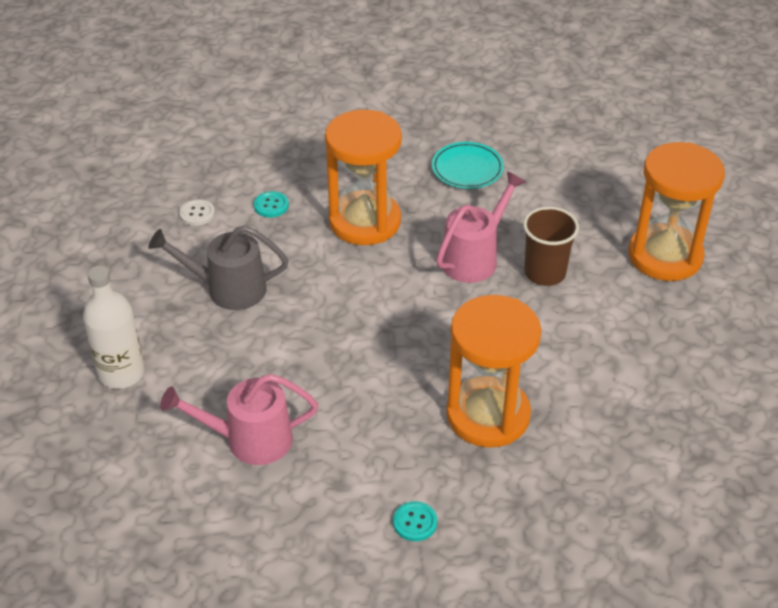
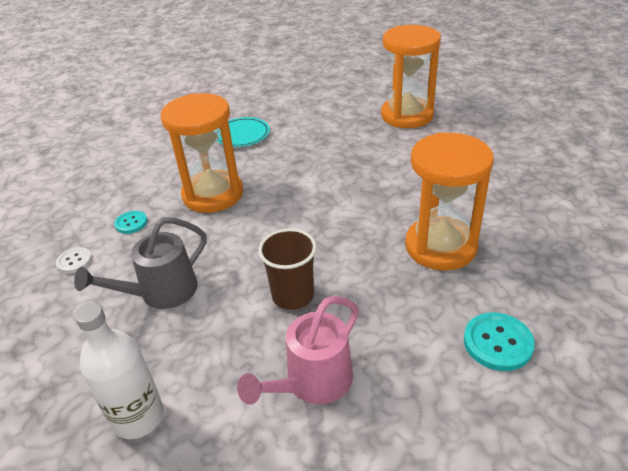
camera: 40 degrees left, 5 degrees down
turquoise button [393,501,437,541] -> turquoise button [464,312,535,371], size x1.61
pink watering can [436,171,526,283] -> none
brown cup [523,207,579,286] -> brown cup moved to [258,228,317,310]

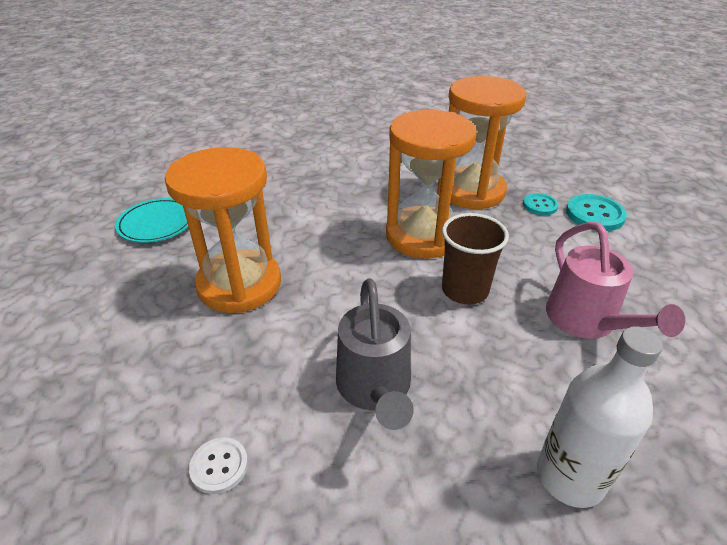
camera: 60 degrees left, 0 degrees up
turquoise button [115,211,147,234] -> turquoise button moved to [523,193,559,215]
orange hourglass [381,25,441,128] -> orange hourglass moved to [386,110,477,258]

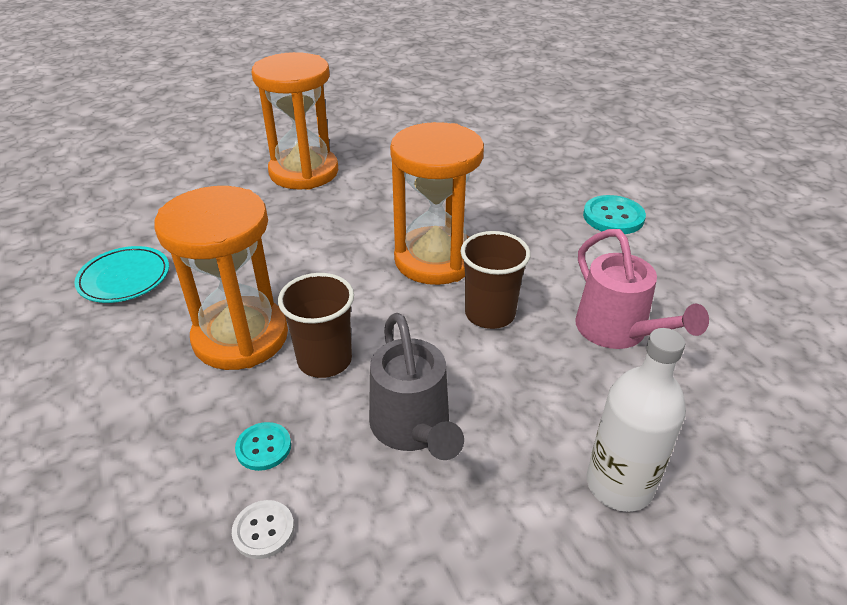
camera: 10 degrees left, 0 degrees up
orange hourglass [449,76,526,210] -> orange hourglass moved to [252,52,338,190]
turquoise button [523,193,559,215] -> turquoise button moved to [235,422,291,471]
none -> brown cup [278,273,354,378]

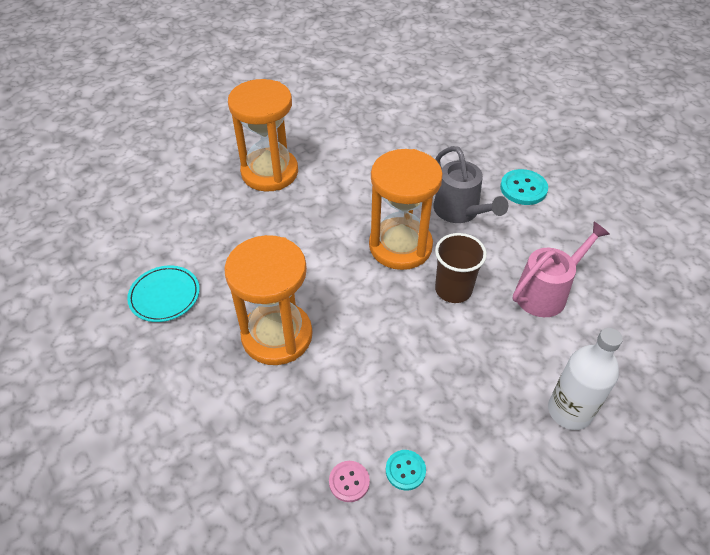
camera: 10 degrees left, 10 degrees up
white button [232,500,294,559] -> pink button [329,461,370,502]
turquoise button [235,422,291,471] -> turquoise button moved to [386,450,426,491]
brown cup [278,273,354,378] -> none
grey watering can [369,313,464,460] -> grey watering can moved to [434,146,508,223]
pink watering can [575,229,709,349] -> pink watering can turned 90 degrees counterclockwise [513,222,610,317]

